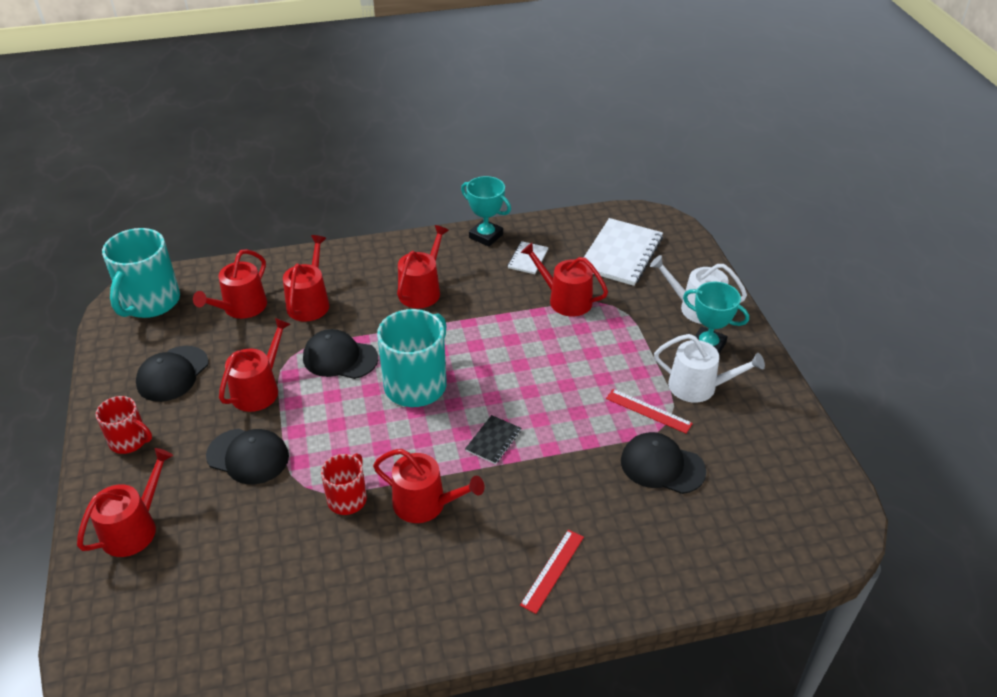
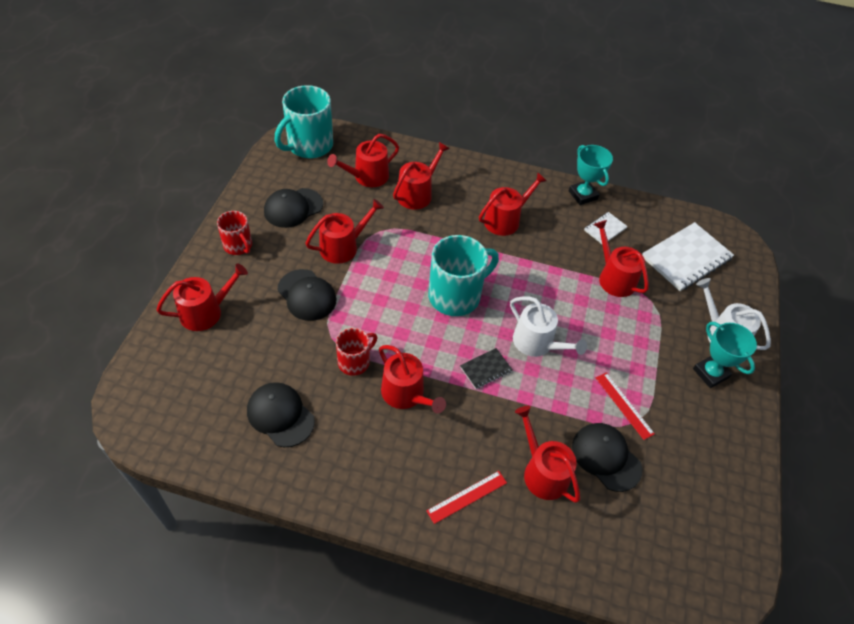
camera: 25 degrees right, 10 degrees up
black cap [303,329,378,379] -> black cap moved to [247,382,315,447]
white watering can [654,334,765,403] -> white watering can moved to [510,296,587,357]
none -> red watering can [515,406,580,503]

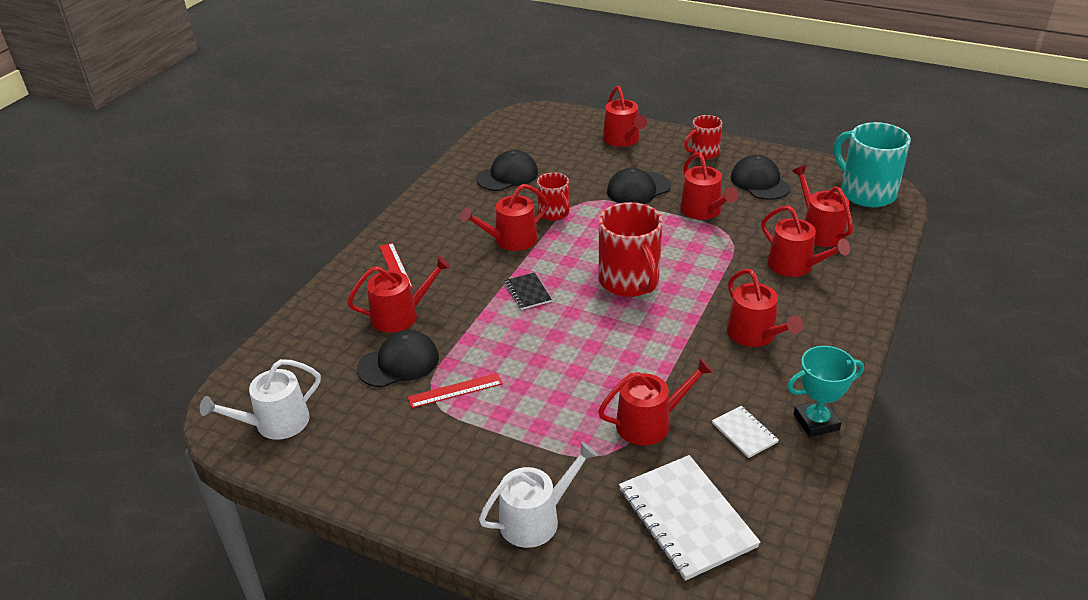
camera: 105 degrees right, 15 degrees down
turquoise mug [428,235,499,316] -> red mug [599,202,663,297]
white watering can [510,296,587,357] -> white watering can moved to [200,359,321,440]
turquoise trophy [693,322,757,388] -> none

